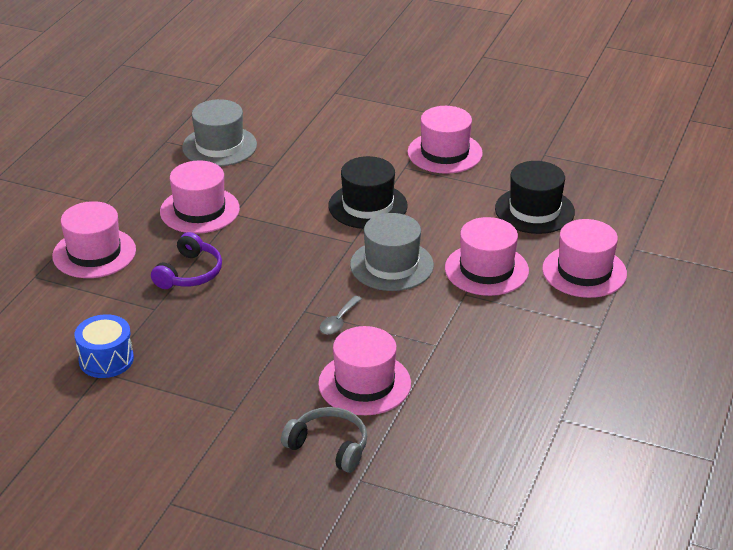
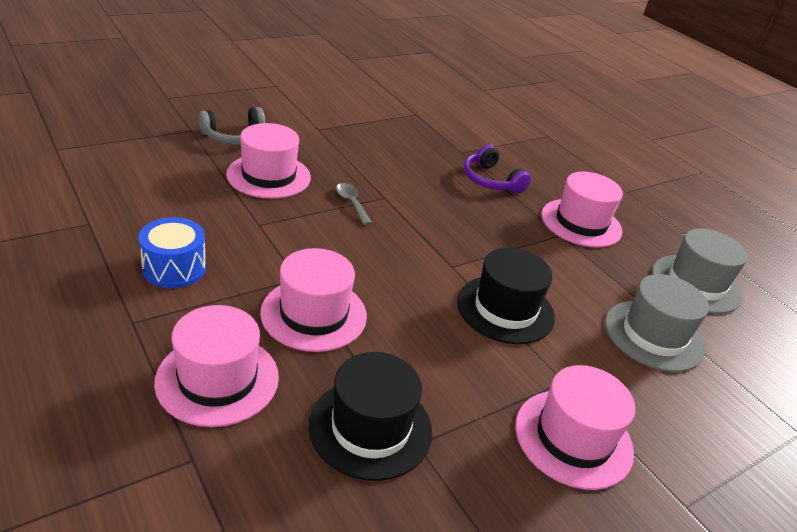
camera: 120 degrees right, 0 degrees up
pink hat [52,201,136,278] -> none
blue drum [75,314,134,378] -> blue drum moved to [139,217,206,288]
grey hat [350,213,434,291] -> grey hat moved to [605,274,709,372]

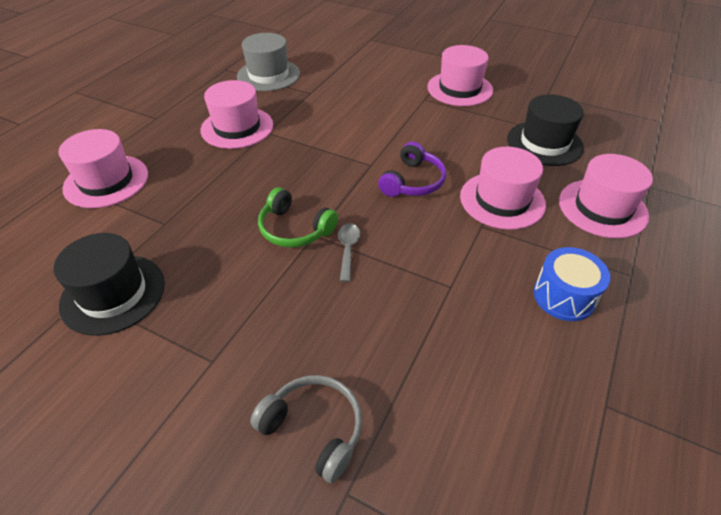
camera: 115 degrees left, 10 degrees up
pink hat [226,123,311,199] -> pink hat moved to [58,129,148,208]
grey spoon [336,183,372,225] -> grey spoon turned 150 degrees clockwise [338,223,360,282]
black hat [457,248,555,344] -> black hat moved to [53,233,165,336]
purple headphones [464,145,531,194] -> purple headphones moved to [378,142,446,197]
grey hat [605,274,709,372] -> none
none -> green headphones [258,187,338,248]

